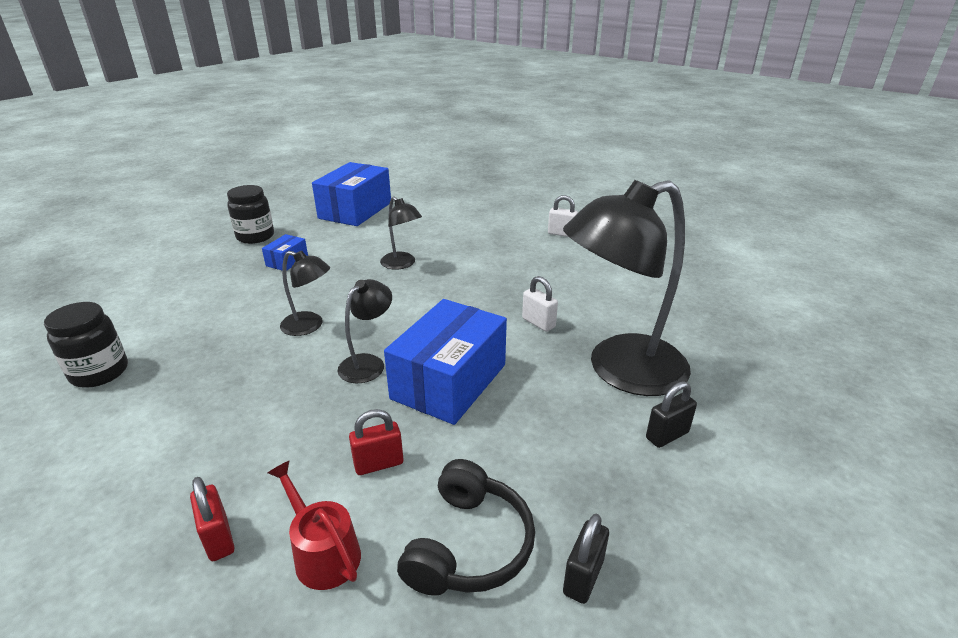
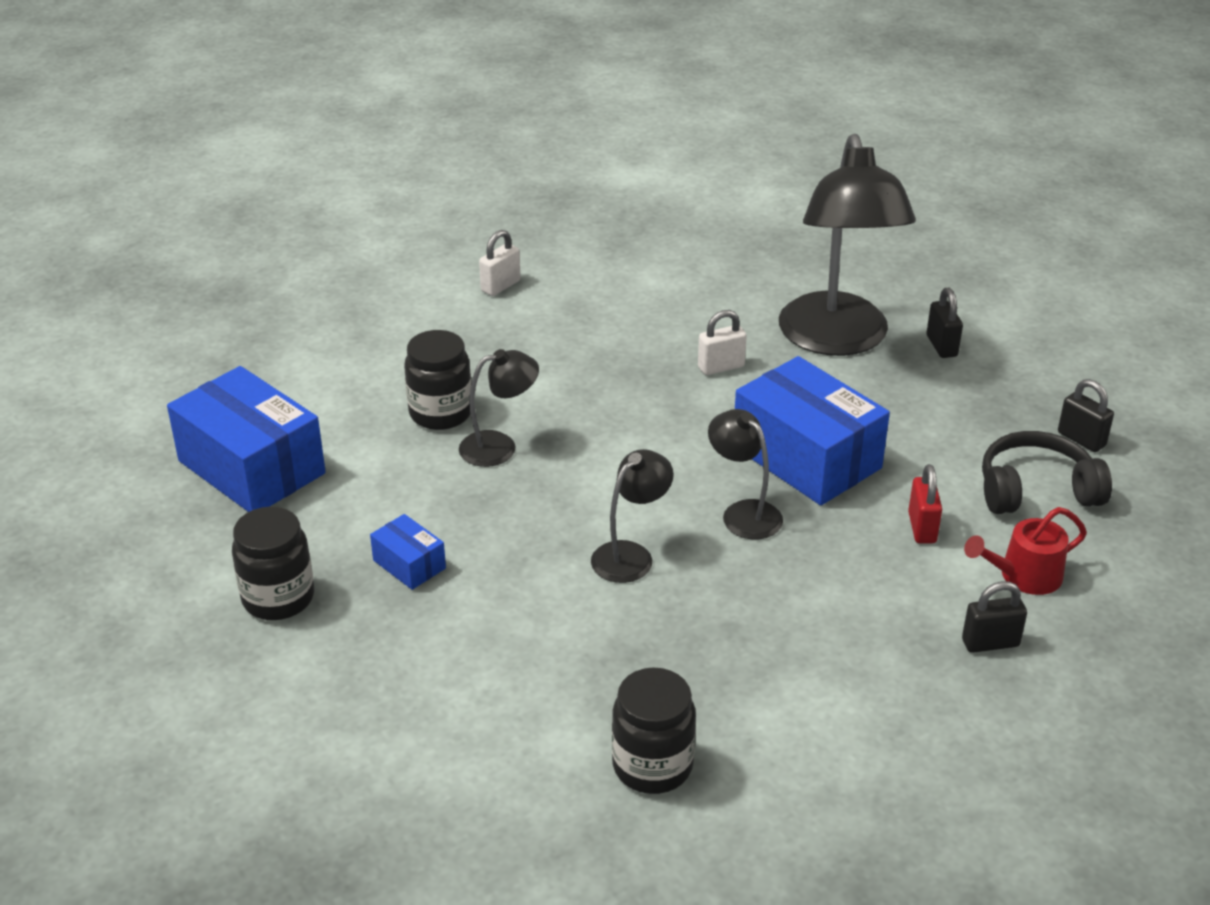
camera: 70 degrees left, 5 degrees up
red padlock [190,477,234,561] -> black padlock [962,581,1027,653]
black headphones [397,459,535,596] -> black headphones turned 45 degrees counterclockwise [982,431,1112,514]
none -> black jar [404,330,471,430]

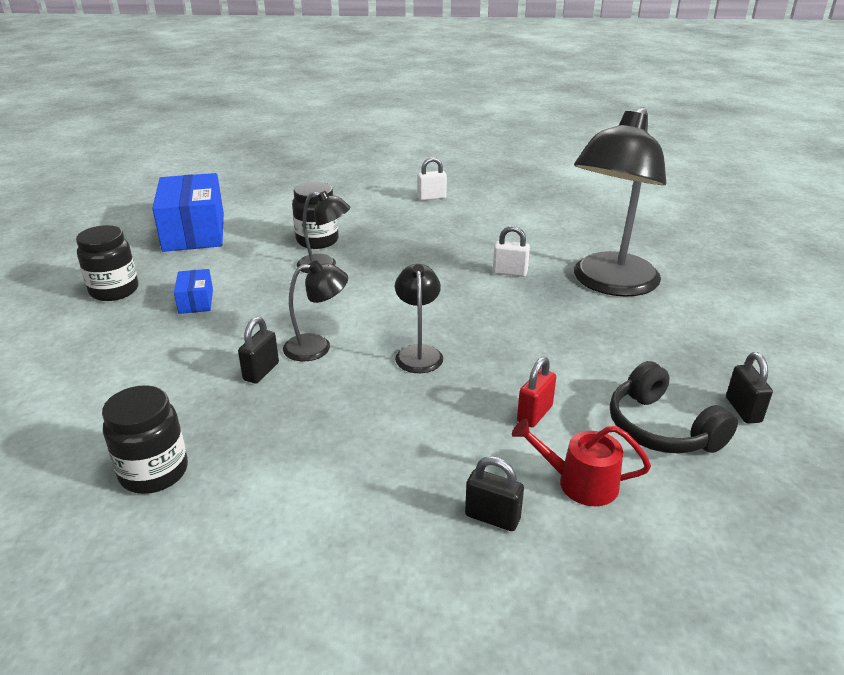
camera: 35 degrees right, 5 degrees down
blue box [735,356,890,505] -> none
black padlock [926,288,963,358] -> black padlock moved to [238,317,279,384]
black headphones [982,431,1112,514] -> black headphones turned 150 degrees counterclockwise [610,361,738,454]

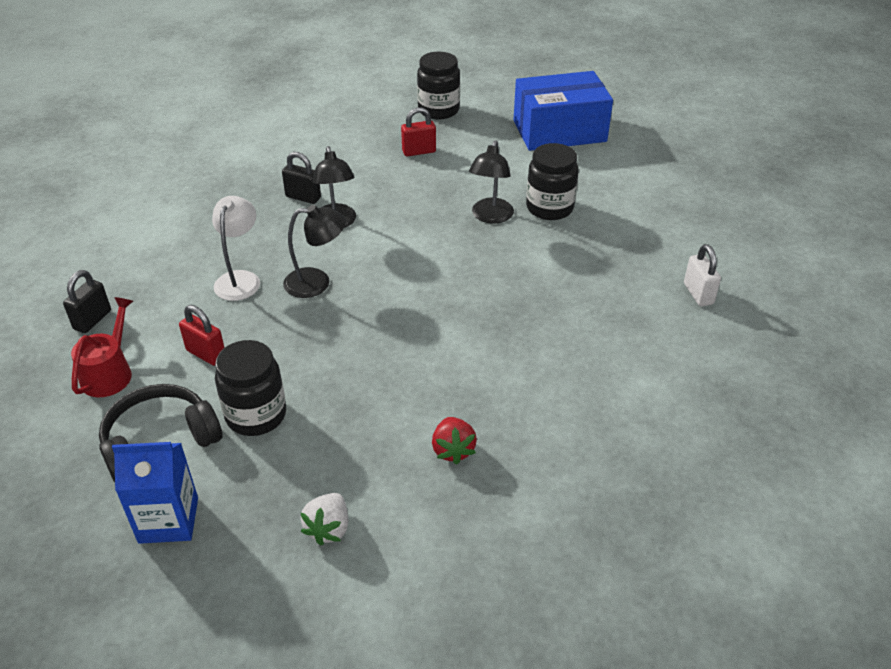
camera: 90 degrees right, 10 degrees up
black jar [102,385,188,494] -> black jar moved to [215,340,286,436]
blue box [174,269,213,314] -> red padlock [401,107,436,157]
white padlock [493,226,530,277] -> none
black lamp [574,107,666,297] -> red strawberry [432,417,477,465]
black padlock [726,352,773,424] -> blue carton [112,442,198,544]
none -> white lamp [212,196,260,301]
none -> white strawberry [300,493,349,546]

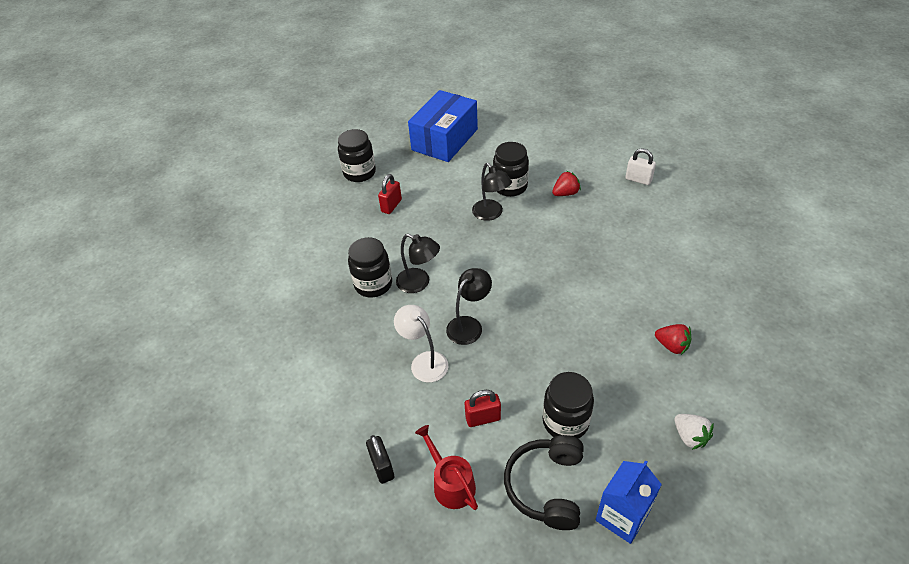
camera: 45 degrees left, 5 degrees up
black padlock [282,152,321,204] -> black jar [348,237,392,298]
none -> red strawberry [552,171,581,196]

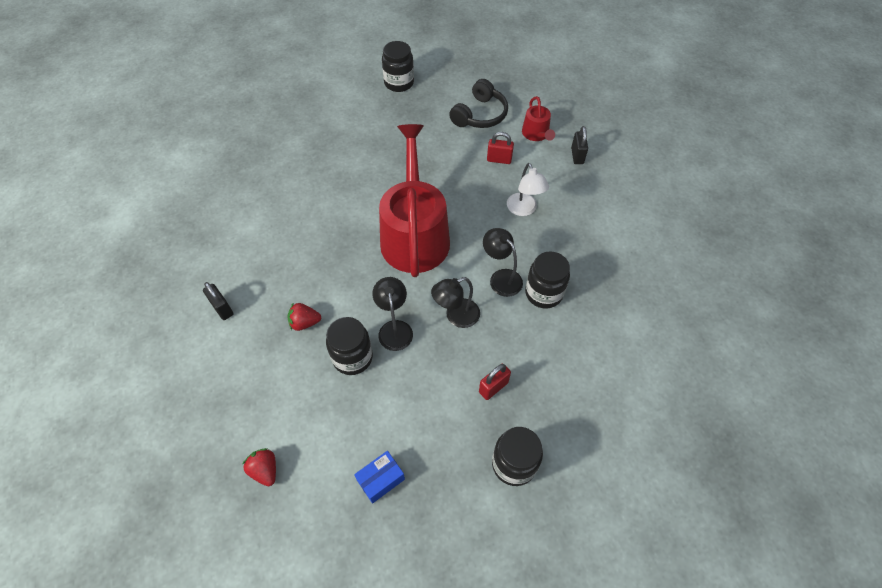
camera: 160 degrees left, 10 degrees up
blue box [408,90,478,162] -> blue box [354,451,405,504], size x0.46
black lamp [446,268,492,345] -> black lamp moved to [431,277,480,328]
black jar [543,372,594,439] -> black jar moved to [382,41,414,92]
blue carton [596,460,662,544] -> none
white padlock [625,148,656,185] -> black padlock [203,282,234,320]
red strawberry [655,324,691,355] -> red strawberry moved to [242,448,276,486]
white strawberry [675,414,713,450] -> none
none -> red watering can [379,124,450,277]

